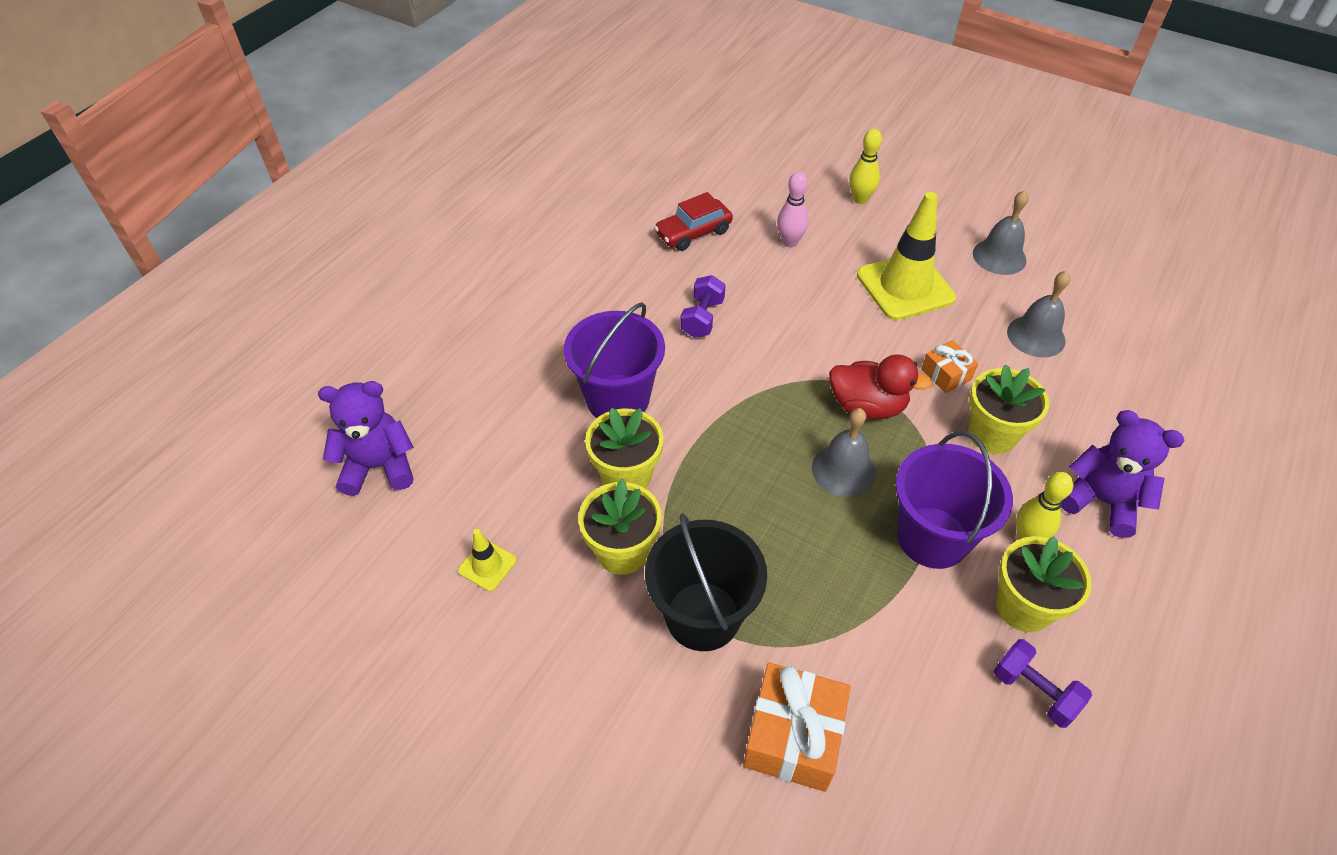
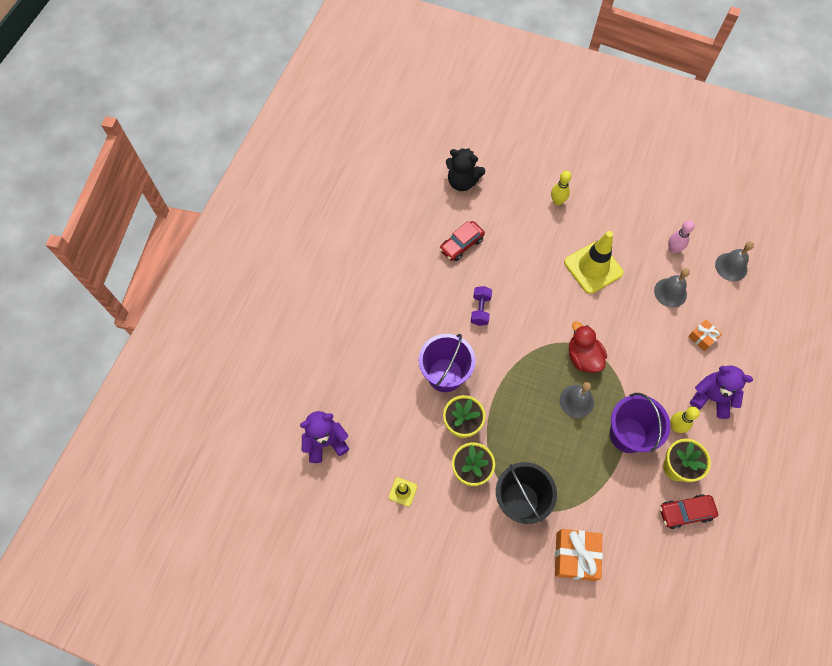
camera: 10 degrees left, 15 degrees up
pink bowling pin [777,171,808,247] -> pink bowling pin moved to [668,220,695,253]
red duck [829,354,932,420] -> red duck turned 120 degrees counterclockwise [569,321,607,373]
orange gift [921,340,978,393] -> orange gift moved to [688,320,722,351]
yellow flower pot [968,365,1049,454] -> none
grey bell [973,190,1029,275] -> grey bell moved to [715,241,754,281]
purple dumbbell [994,639,1092,728] -> red car [660,494,718,529]
none -> black teddy bear [446,148,485,191]

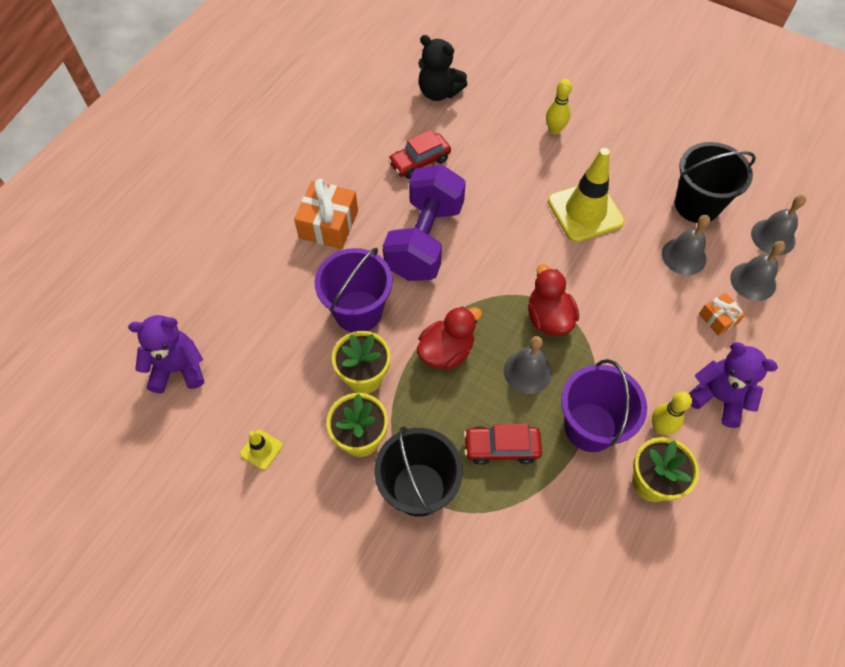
camera: 10 degrees right, 5 degrees down
purple dumbbell [471,286,492,326] -> purple dumbbell [383,164,466,281], size x2.24
orange gift [555,529,603,581] -> orange gift moved to [294,179,358,249]
red car [660,494,718,529] -> red car moved to [464,424,542,465]
pink bowling pin [668,220,695,253] -> black bucket [675,142,756,223]
none -> red duck [417,306,482,370]
none -> grey bell [730,241,786,301]

